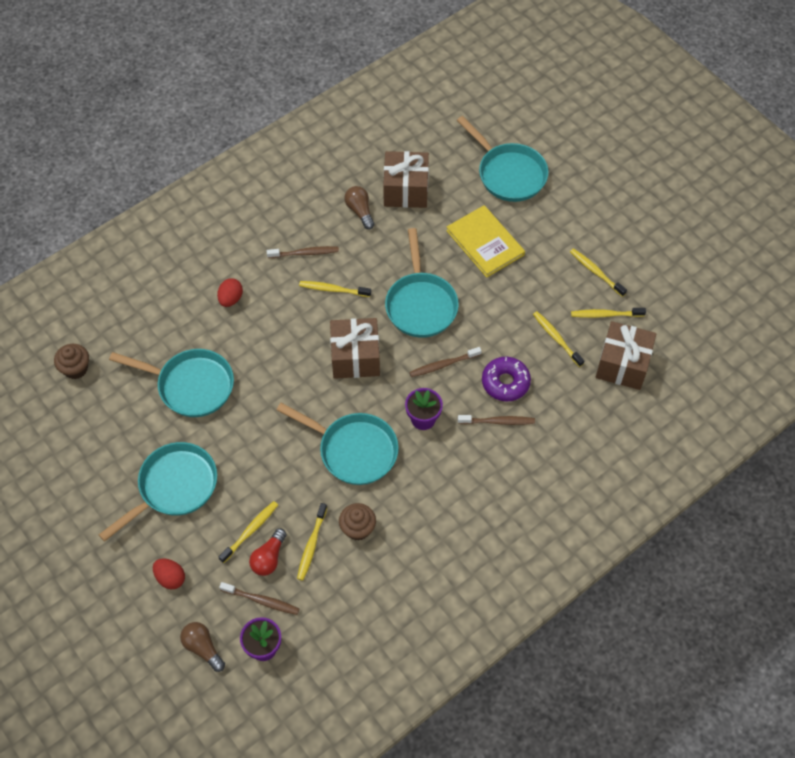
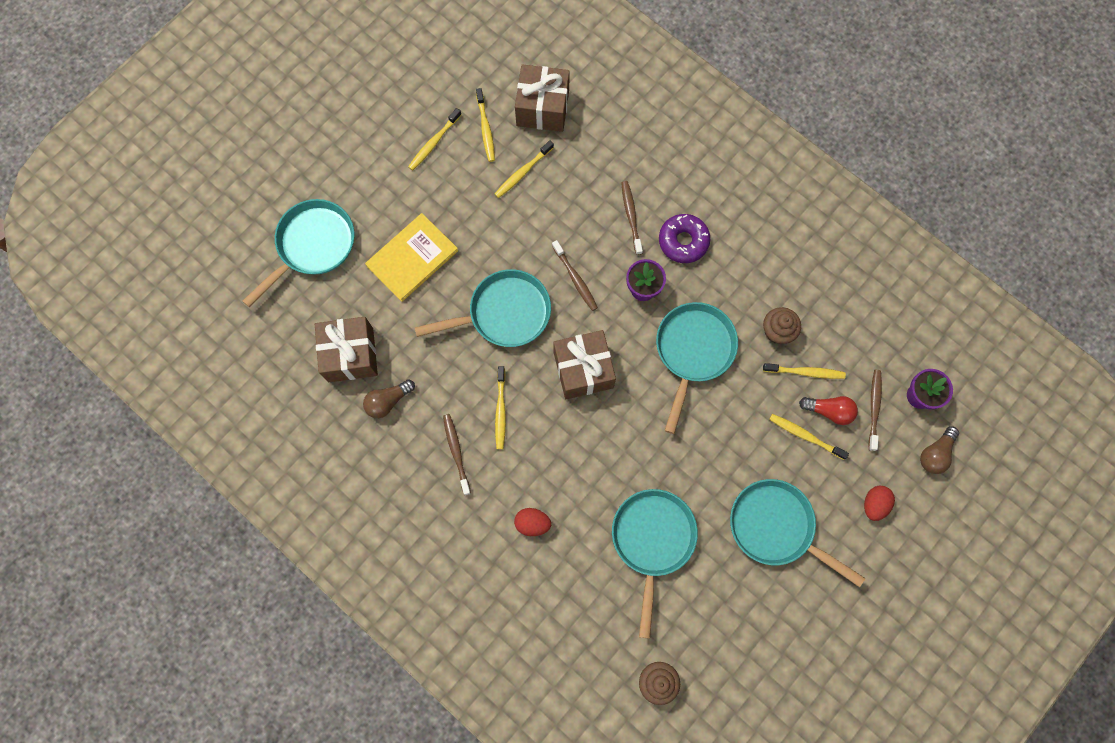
camera: 100 degrees left, 15 degrees up
purple donut [482,357,531,401] -> purple donut moved to [659,214,710,263]

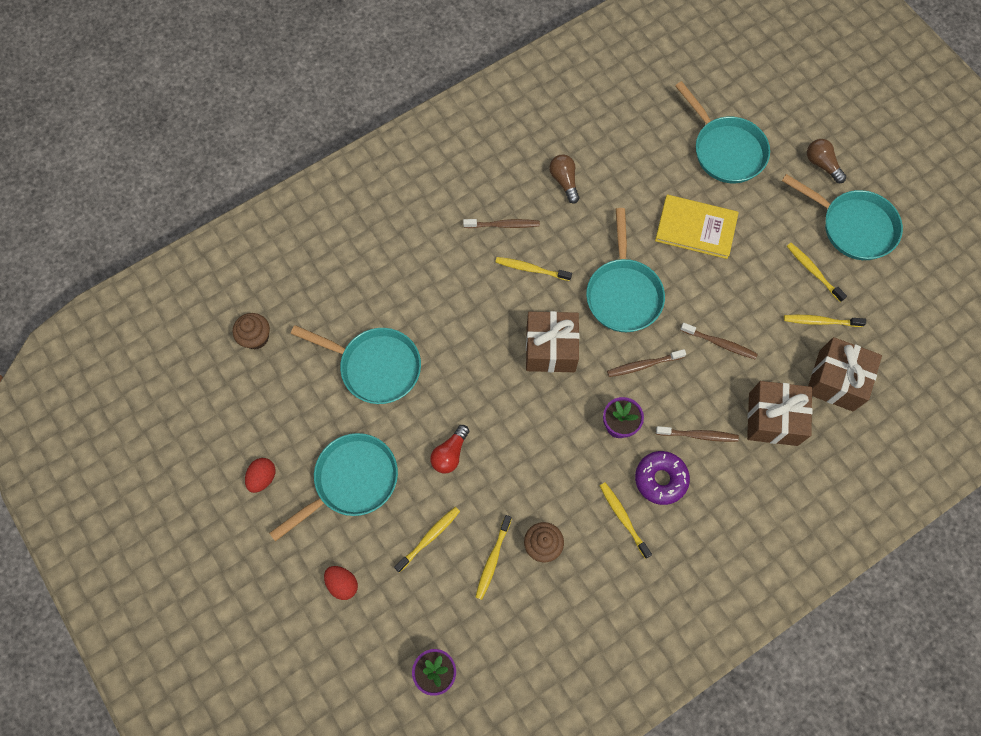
camera: 105 degrees right, 5 degrees down
brown gift [315,317,378,382] -> brown gift moved to [747,381,813,446]
yellow book [365,213,458,302] -> yellow book turned 45 degrees counterclockwise [655,195,739,259]
yellow toothbrush [495,140,554,198] -> yellow toothbrush moved to [600,482,652,559]
red egg [514,508,551,536] -> red egg moved to [245,458,276,493]
turquoise pan [656,302,738,434] -> turquoise pan moved to [782,174,903,260]
red light bulb [799,396,858,425] -> red light bulb moved to [430,425,469,473]
brown toothbrush [869,370,882,451] -> brown toothbrush moved to [680,323,758,360]
brown light bulb [920,426,959,474] -> brown light bulb moved to [807,139,846,183]

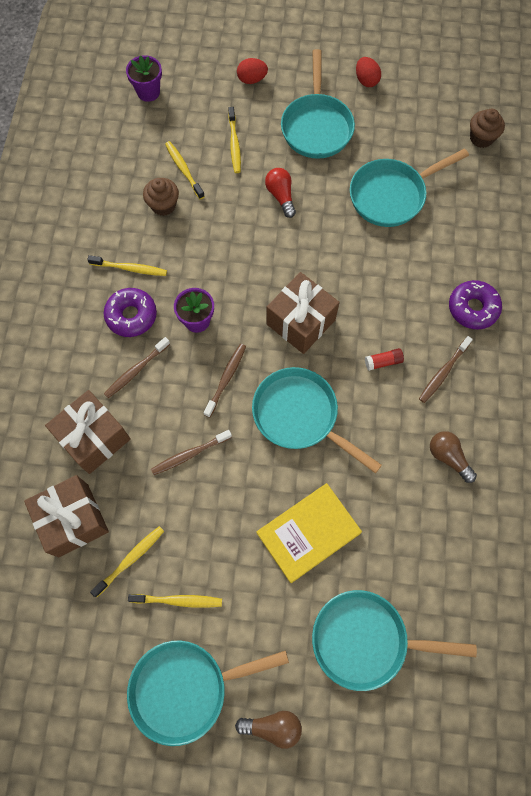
camera: 130 degrees right, 0 degrees up
yellow toothbrush [495,257,572,281] -> red glue stick [365,348,404,371]
brown light bulb [549,154,579,204] -> brown light bulb turned 150 degrees counterclockwise [430,431,477,483]
none -> purple donut [449,280,502,329]

